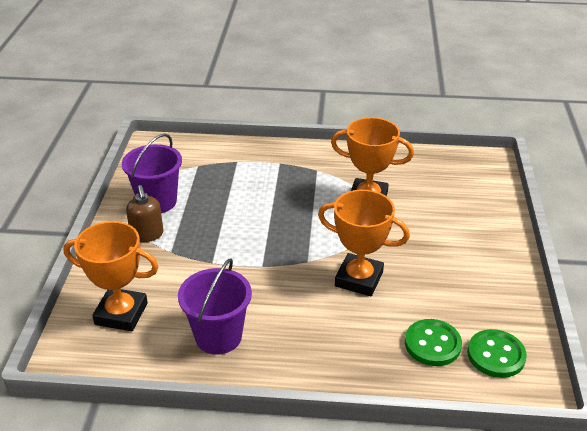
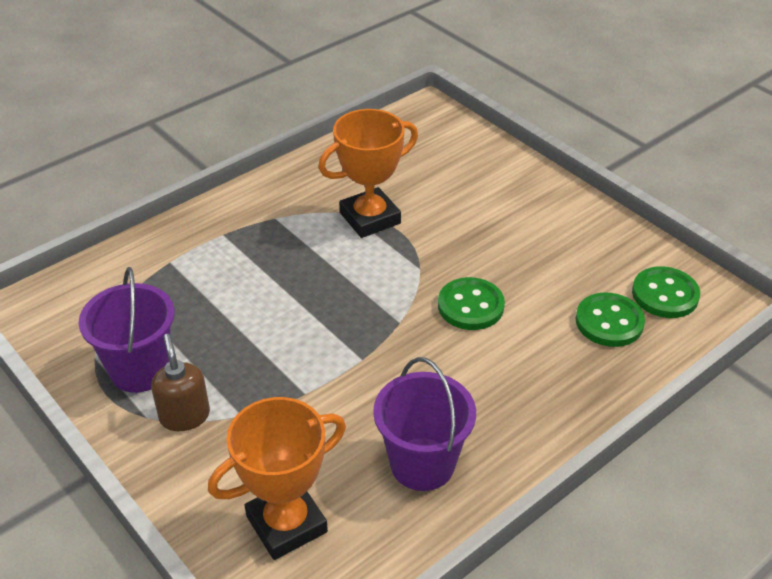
camera: 45 degrees left, 5 degrees up
brown soap dispenser [126,185,164,242] -> brown soap dispenser turned 135 degrees counterclockwise [151,334,210,431]
orange trophy [318,190,410,296] -> green button [438,277,505,330]

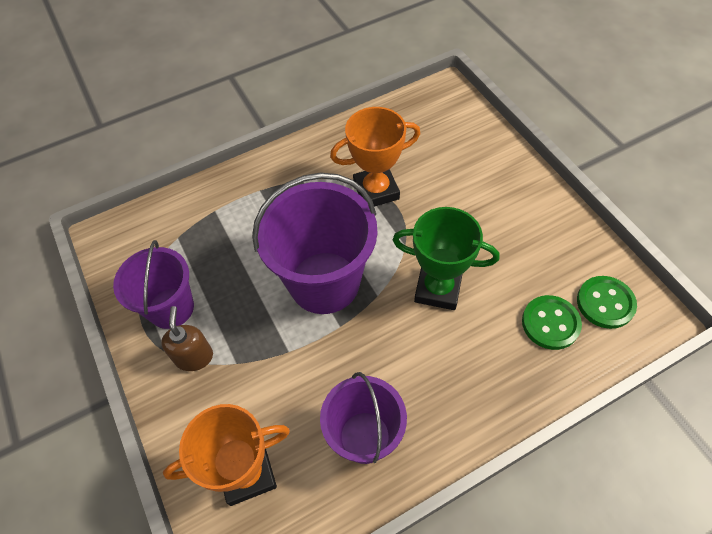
camera: 15 degrees right, 15 degrees up
green button [438,277,505,330] -> green trophy [393,207,499,310]
none -> purple bucket [252,173,377,314]

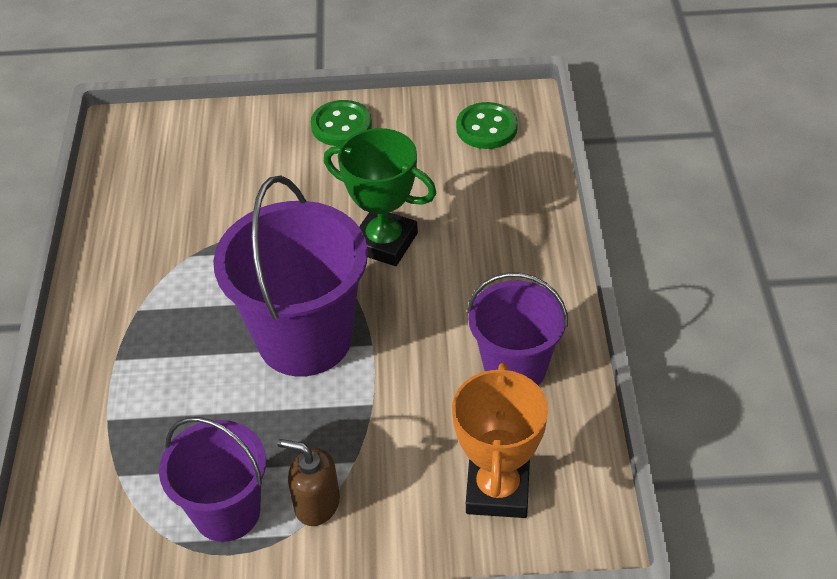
camera: 65 degrees left, 10 degrees down
orange trophy [330,107,421,207] -> none
green trophy [393,207,499,310] -> green trophy turned 75 degrees clockwise [324,128,436,266]
green button [522,295,582,350] -> green button moved to [311,100,372,146]

